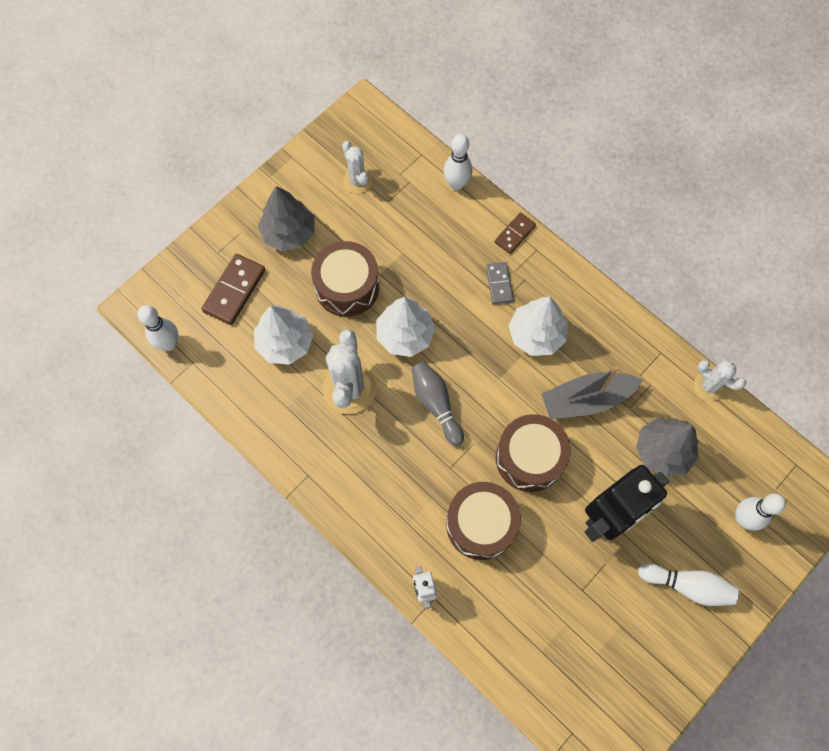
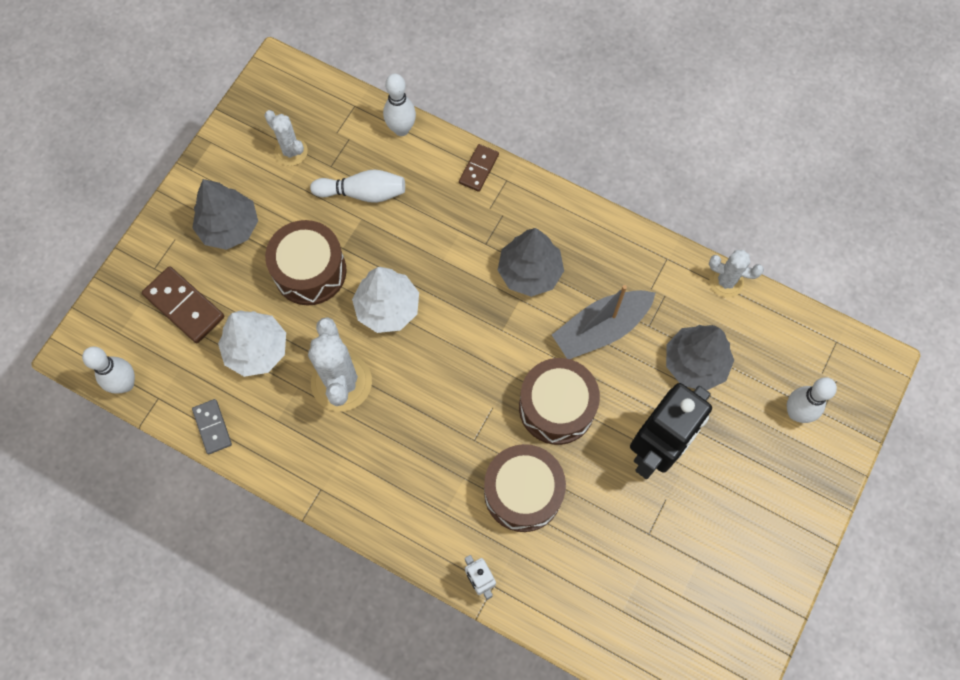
camera: 15 degrees left, 0 degrees up
brown domino [201,254,265,325] -> brown domino turned 60 degrees counterclockwise [142,266,224,343]
grey bowling pin [411,361,464,446] -> none
grey domino [486,262,514,304] -> grey domino moved to [192,399,232,454]
white tree [508,297,568,356] -> grey tree [498,228,564,297]
white bowling pin [638,563,739,606] -> white bowling pin moved to [310,169,405,203]

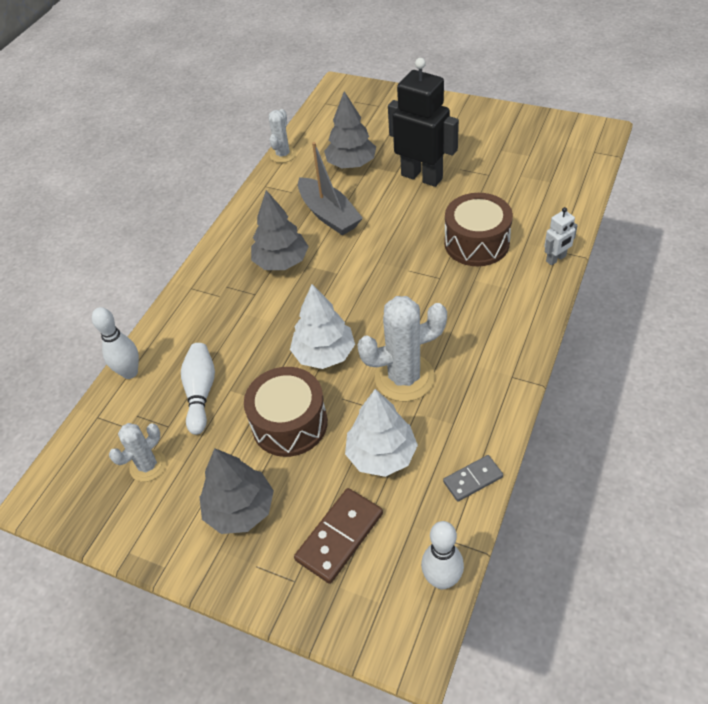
camera: 90 degrees left, 20 degrees down
brown domino [459,144,499,192] -> none
brown drum [519,358,600,445] -> none
white bowling pin [787,377,837,423] -> none

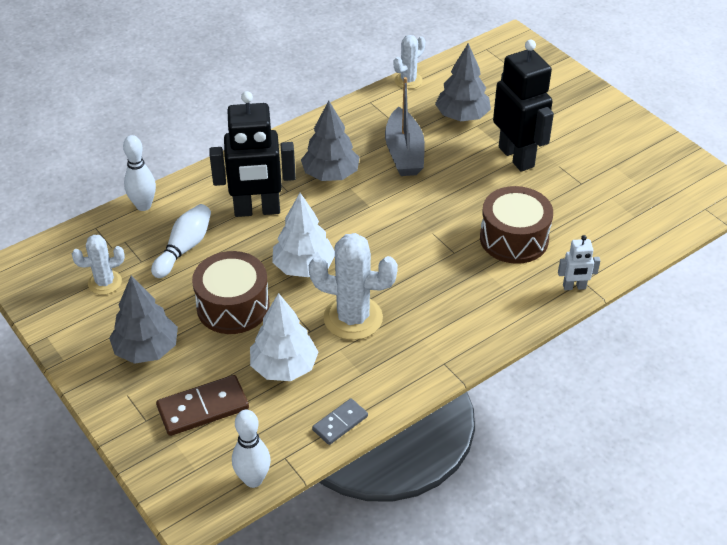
camera: 25 degrees right, 5 degrees down
grey domino [443,455,503,501] -> grey domino turned 45 degrees counterclockwise [312,398,368,445]
none -> black robot [209,91,296,217]

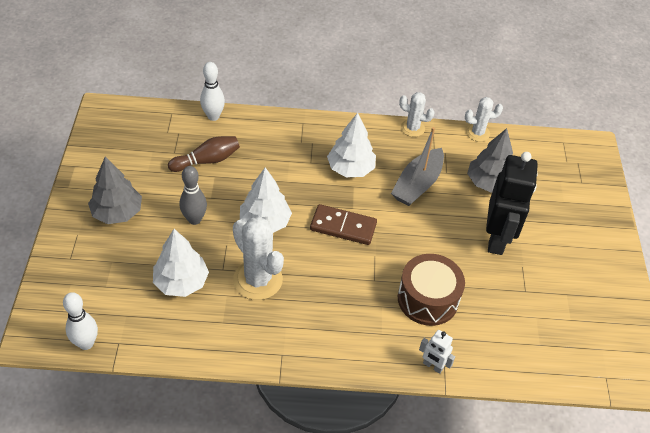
camera: 35 degrees right, 5 degrees up
white cactus [72,235,125,295] -> white cactus moved to [399,92,435,137]
white bowling pin [151,204,211,278] -> brown bowling pin [168,136,240,172]
brown domino [156,375,249,436] -> brown domino moved to [310,204,377,245]
brown drum [192,251,269,334] -> grey bowling pin [180,166,207,225]
black robot [209,91,296,217] -> none
grey tree [301,101,359,181] -> white tree [327,113,376,177]
grey domino [312,398,368,445] -> none

